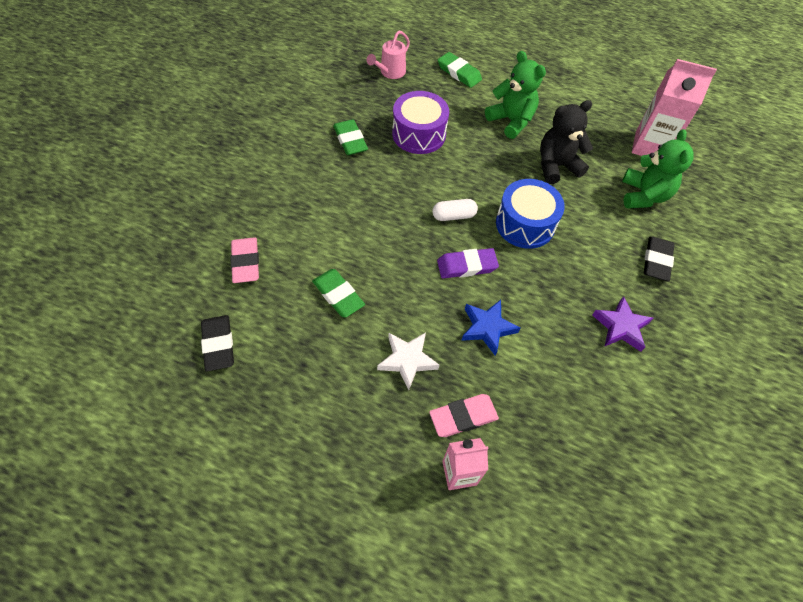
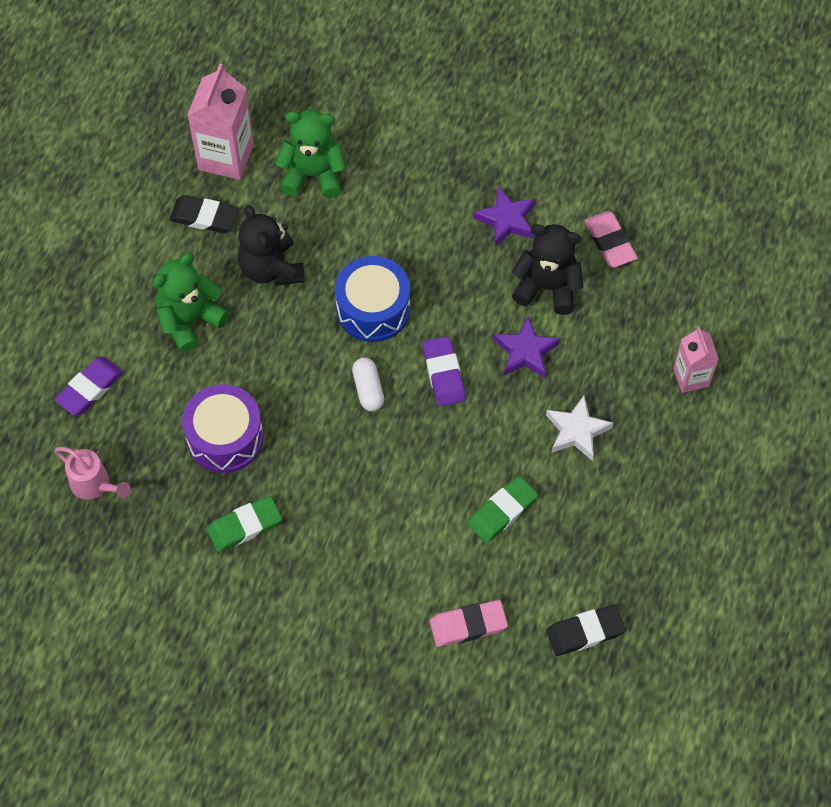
camera: 90 degrees left, 5 degrees up
pink eraser [429,394,499,437] -> pink eraser moved to [584,211,638,268]
green eraser [438,52,482,88] -> purple eraser [55,357,123,416]
blue star [461,300,520,356] -> purple star [494,316,560,378]
black eraser [644,236,674,282] -> black eraser moved to [169,195,239,233]
none -> black teddy bear [512,224,583,315]

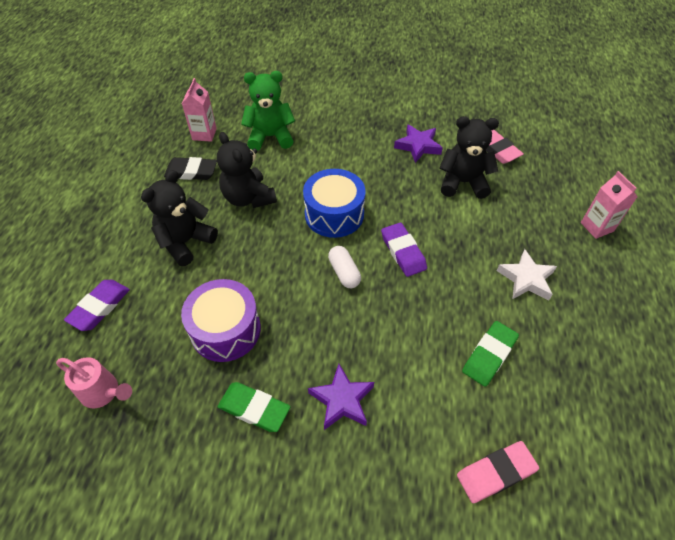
camera: 10 degrees left, 10 degrees down
green teddy bear [152,253,229,353] -> black teddy bear [141,170,218,266]
pink carton [187,64,254,180] -> pink carton [182,78,217,142], size x0.61
green eraser [207,496,282,552] -> green eraser turned 60 degrees clockwise [217,382,290,432]
purple star [494,316,560,378] -> purple star moved to [308,364,374,430]
black eraser [546,604,626,656] -> none

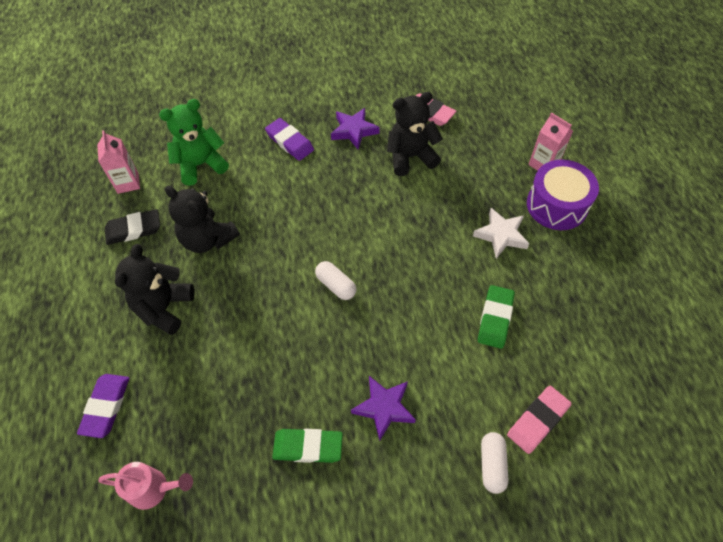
camera: 20 degrees left, 5 degrees up
purple drum [181,279,261,362] -> purple drum moved to [527,160,599,230]
blue drum [303,169,366,238] -> none
purple eraser [381,222,427,277] -> purple eraser moved to [265,118,314,161]
none -> white capsule [481,432,508,494]

